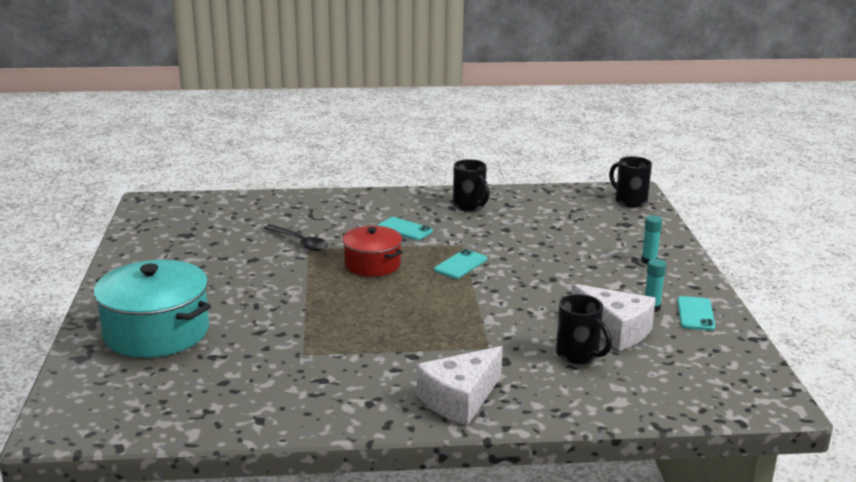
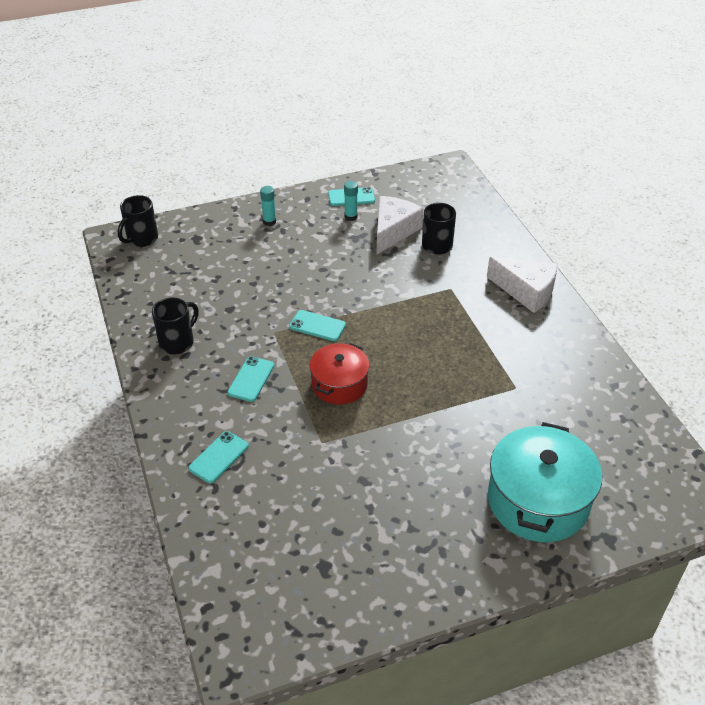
camera: 105 degrees left, 20 degrees up
black spoon [264,224,328,251] -> none
none -> turquoise phone [188,431,249,483]

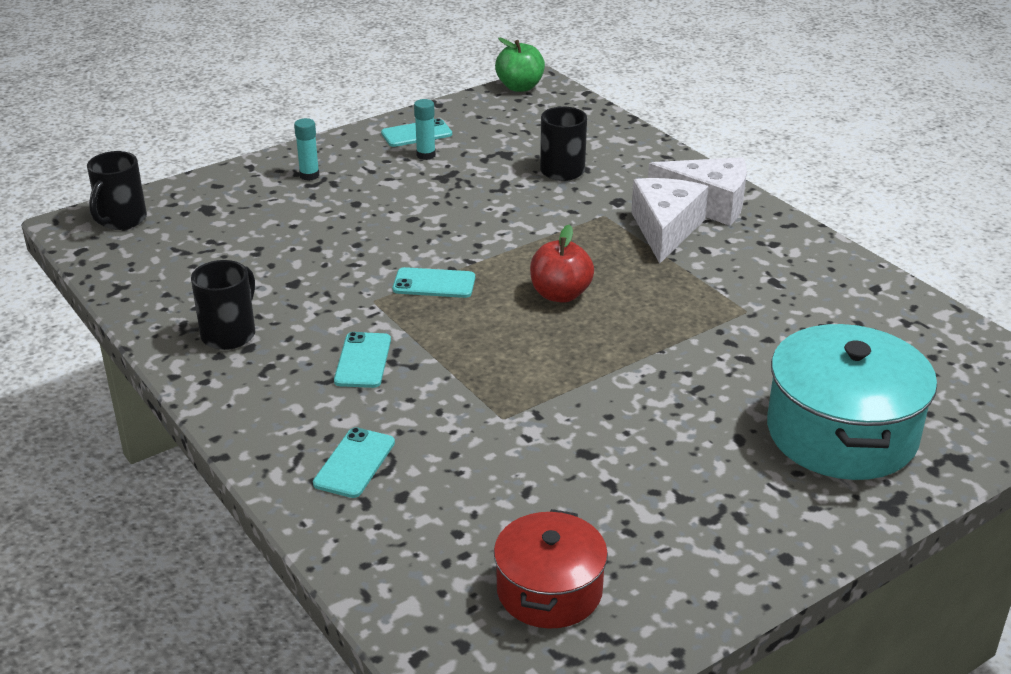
camera: 15 degrees left, 10 degrees down
red pot [309,343,369,404] -> red pot moved to [494,509,608,628]
white cheese [377,196,423,254] -> white cheese moved to [631,178,709,264]
none -> green apple [495,38,545,92]
none -> red apple [530,225,594,303]

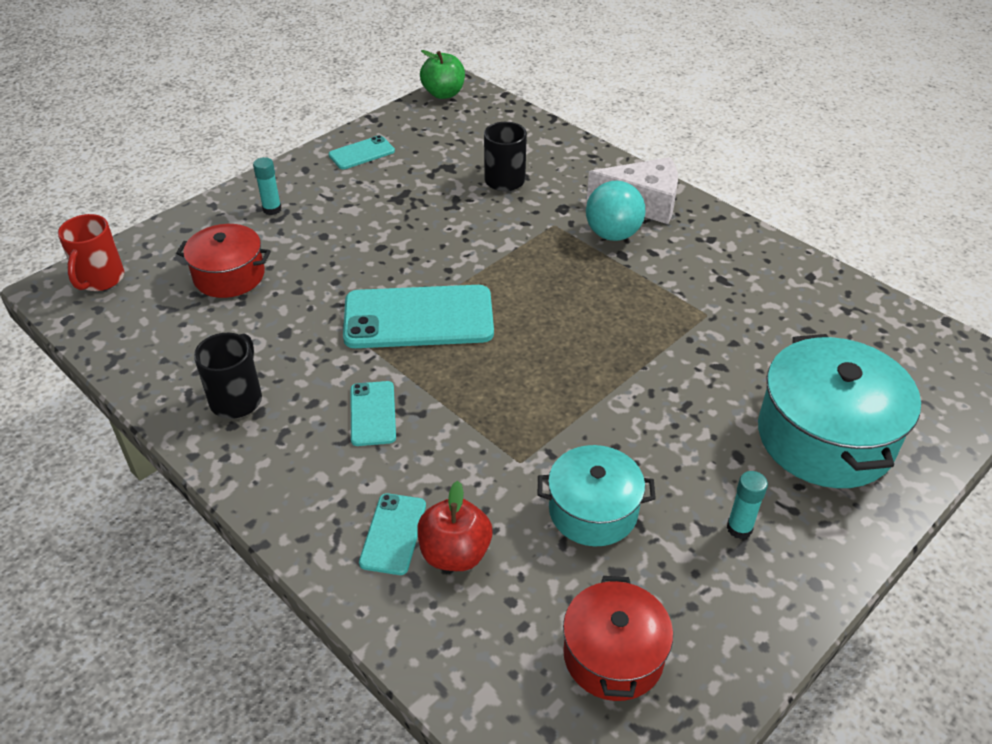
camera: 10 degrees left, 10 degrees up
black mug [87,151,147,230] -> red mug [58,214,124,291]
turquoise phone [393,267,475,298] -> turquoise phone [343,285,494,348], size x1.99
turquoise glue stick [414,99,436,160] -> turquoise glue stick moved to [727,471,768,539]
red apple [530,225,594,303] -> red apple moved to [417,481,492,571]
white cheese [631,178,709,264] -> turquoise ball [586,181,645,241]
none -> red pot [176,224,271,298]
none -> turquoise pot [538,445,656,546]

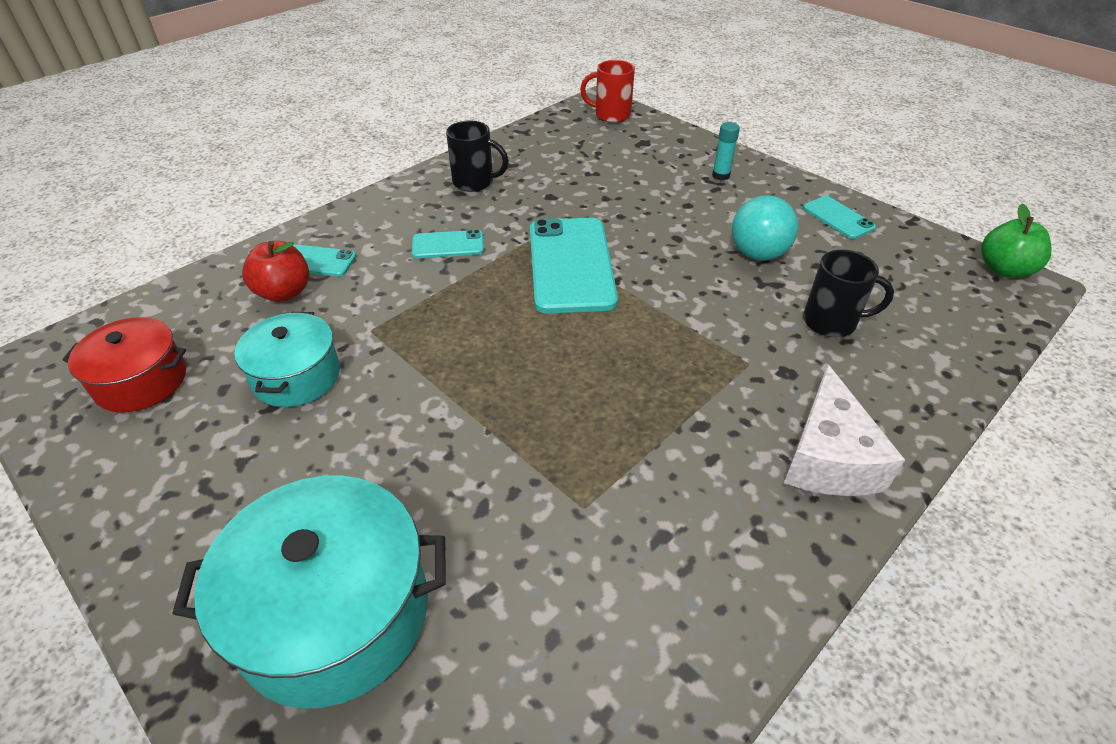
camera: 90 degrees right, 0 degrees up
red pot [176,224,271,298] -> none
turquoise ball [586,181,645,241] -> turquoise ball moved to [732,196,798,261]
turquoise glue stick [727,471,768,539] -> none

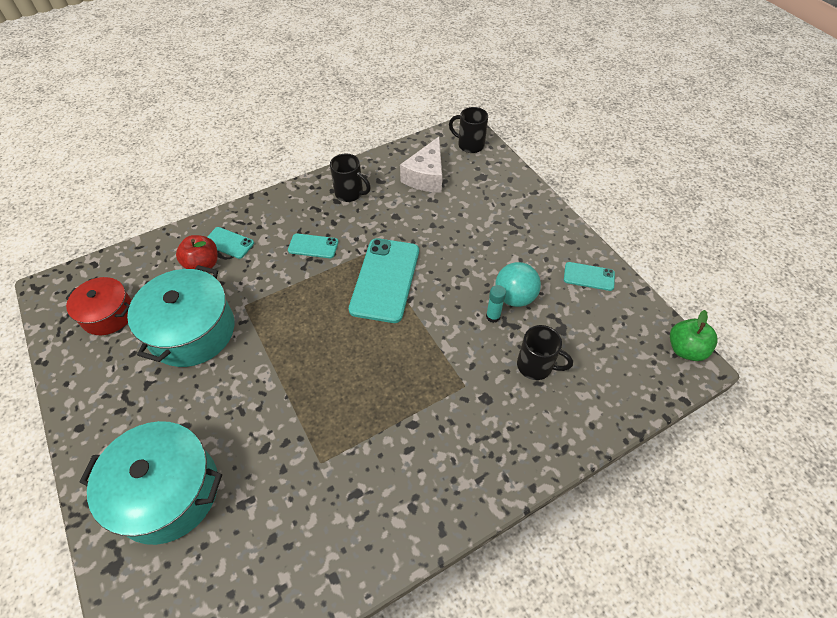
camera: 15 degrees right, 10 degrees up
turquoise pot [234,312,340,407] -> turquoise pot [127,265,234,367], size x1.62
red mug [580,60,635,123] -> black mug [449,107,488,153]
turquoise glue stick [712,122,740,180] -> turquoise glue stick moved to [486,285,506,323]
white cheese [784,365,905,496] -> white cheese moved to [400,137,442,193]
turquoise phone [803,196,876,239] -> turquoise phone turned 60 degrees counterclockwise [564,262,615,291]

